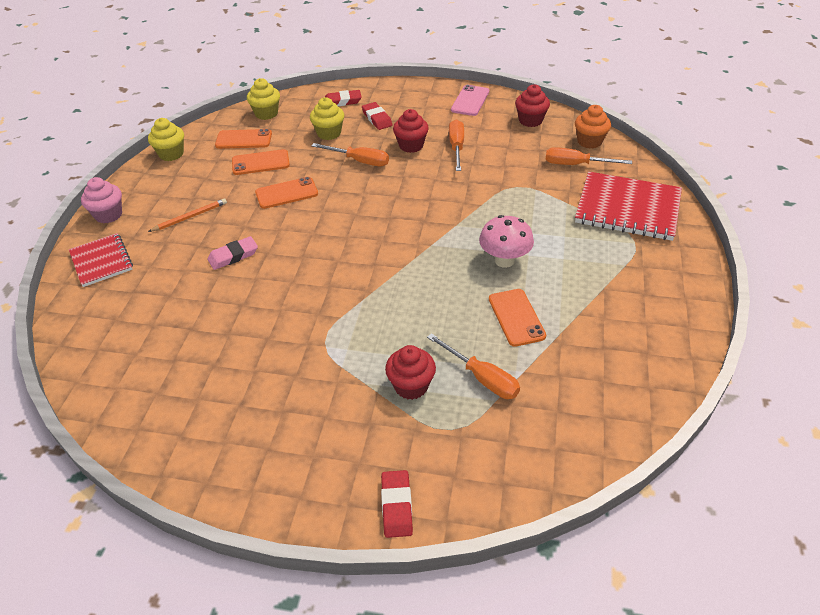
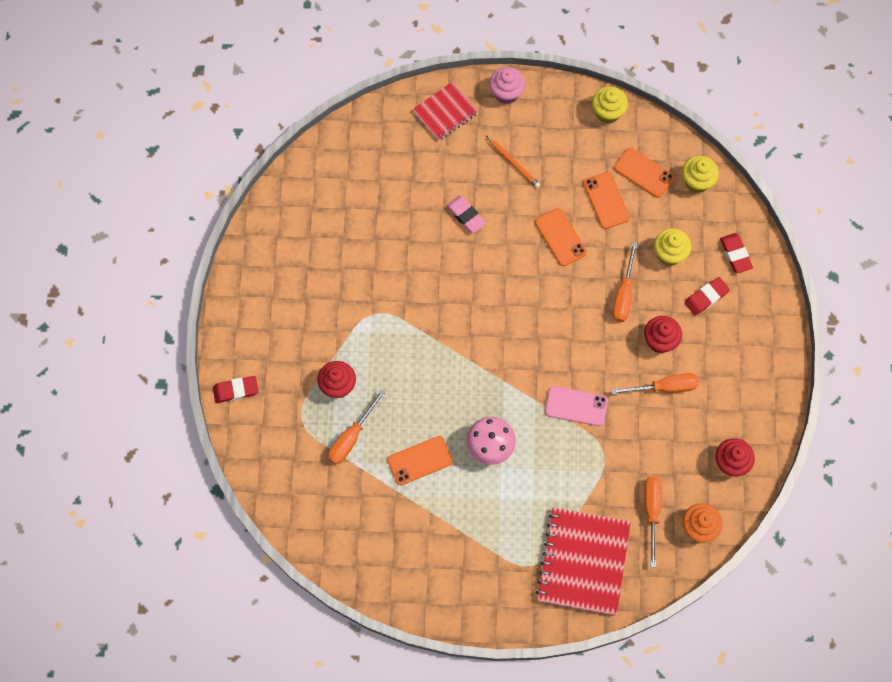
camera: 80 degrees right, 25 degrees up
orange phone [215,129,272,149] -> orange phone turned 45 degrees counterclockwise [614,148,675,198]
pink phone [451,85,489,116] -> pink phone moved to [545,386,608,426]

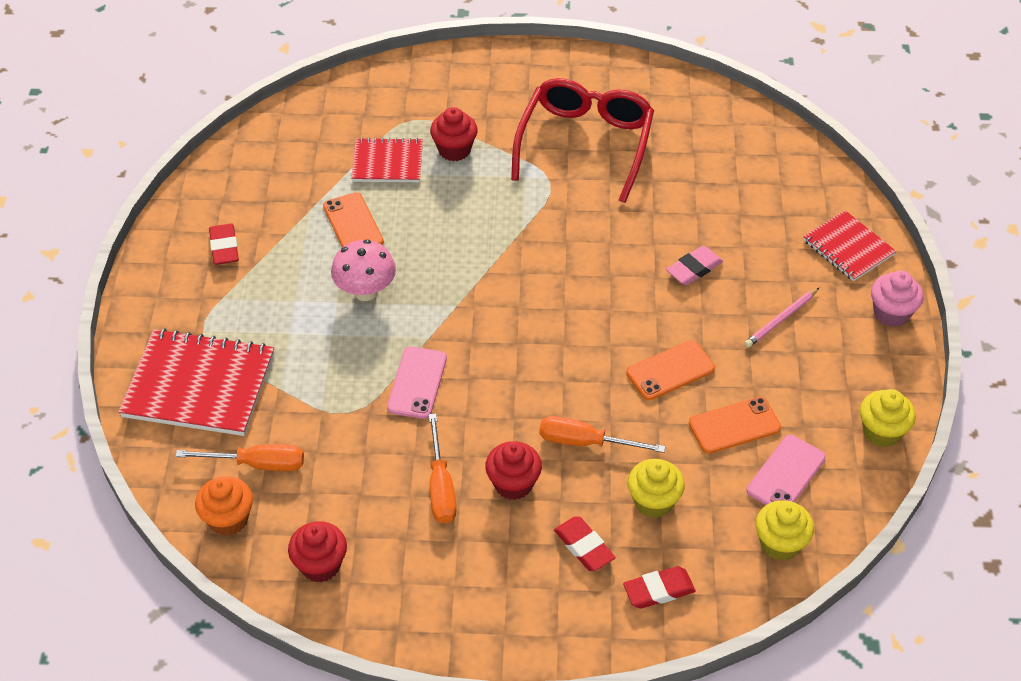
camera: 90 degrees right, 20 degrees down
red eraser [213,376,259,403] -> red eraser moved to [209,223,239,265]
orange screwdriver [328,390,386,464] -> red notebook [351,137,423,182]
orange pencil [486,135,540,188] -> pink pencil [744,288,819,348]
orange phone [614,148,675,198] -> pink phone [747,435,826,505]
none -> red glasses [511,78,654,203]

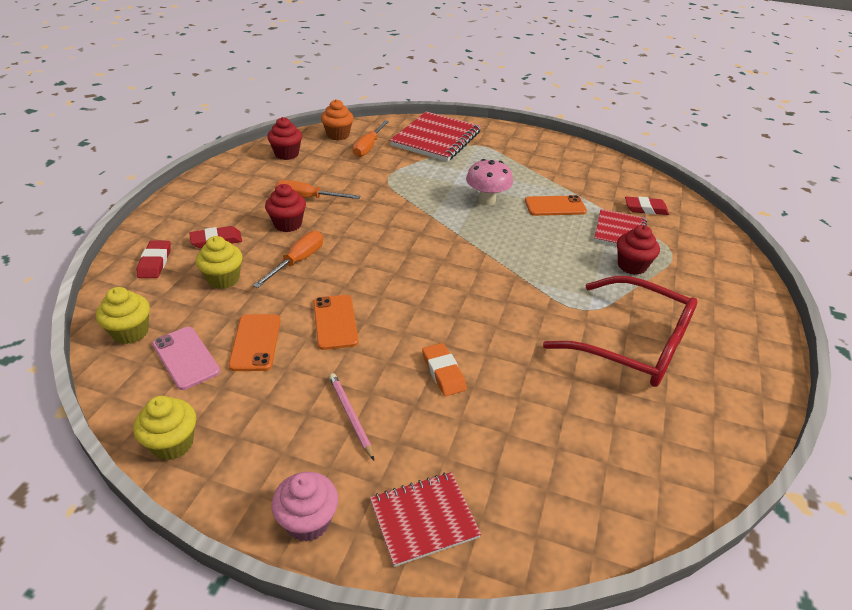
camera: 105 degrees right, 10 degrees down
red eraser [209,223,239,265] -> red eraser moved to [625,196,669,215]
pink phone [387,347,447,419] -> none
pink eraser [666,246,723,285] -> orange eraser [422,343,467,396]

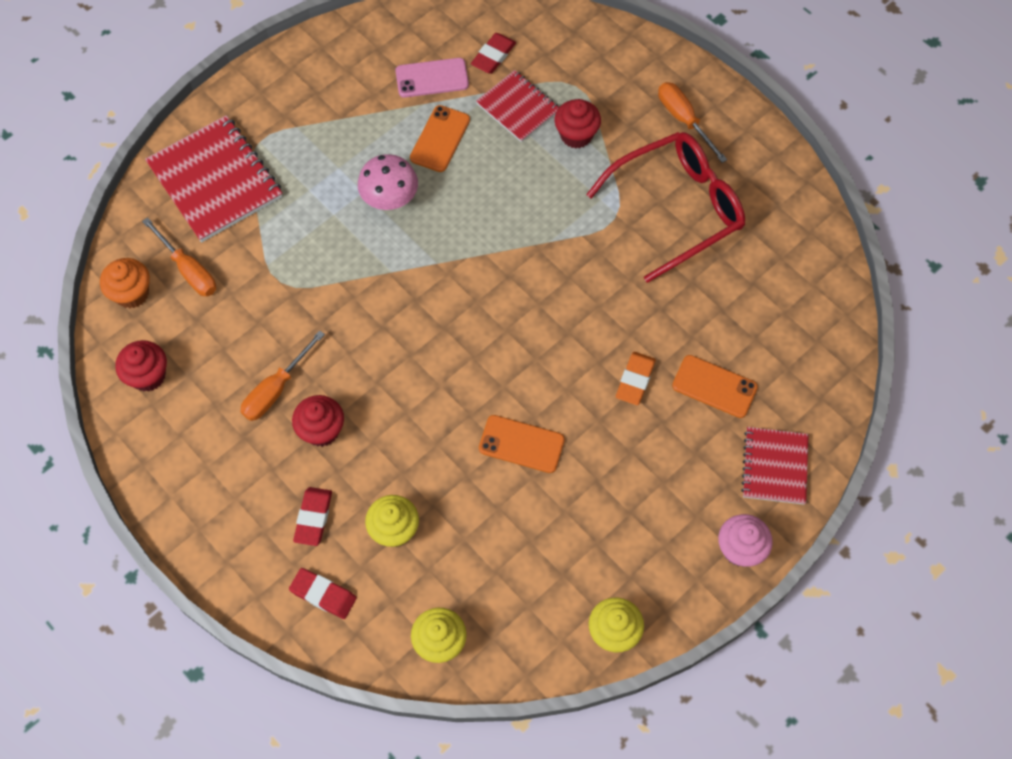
camera: 60 degrees left, 25 degrees up
pink phone [152,327,220,390] -> pink phone moved to [395,58,469,97]
orange phone [228,314,281,371] -> orange phone moved to [672,355,758,418]
orange screwdriver [253,231,323,288] -> orange screwdriver moved to [658,82,727,163]
pink pencil [329,373,374,460] -> none
orange eraser [422,343,467,396] -> orange eraser turned 75 degrees counterclockwise [616,352,656,405]

